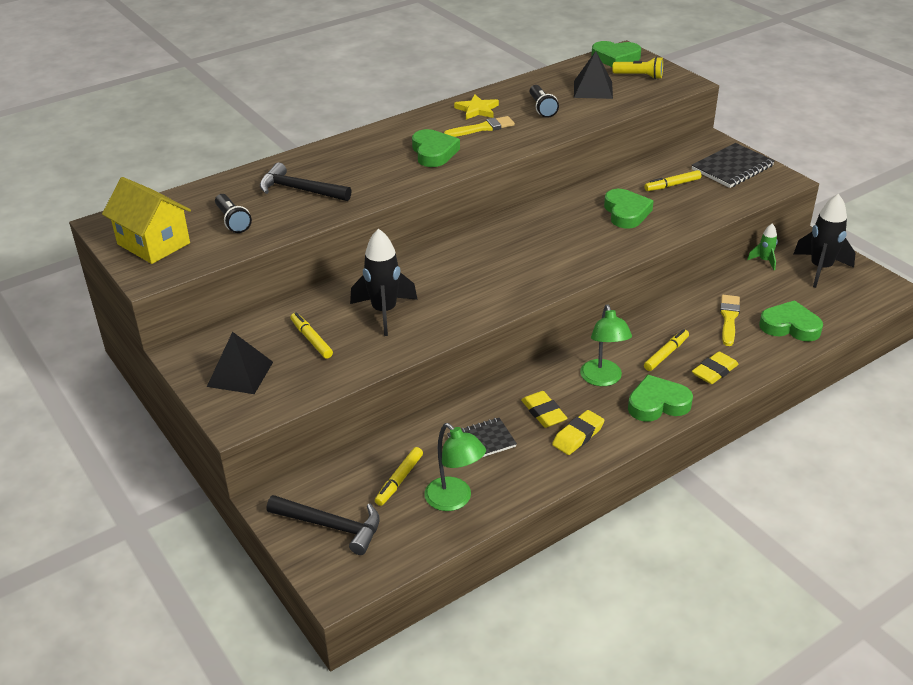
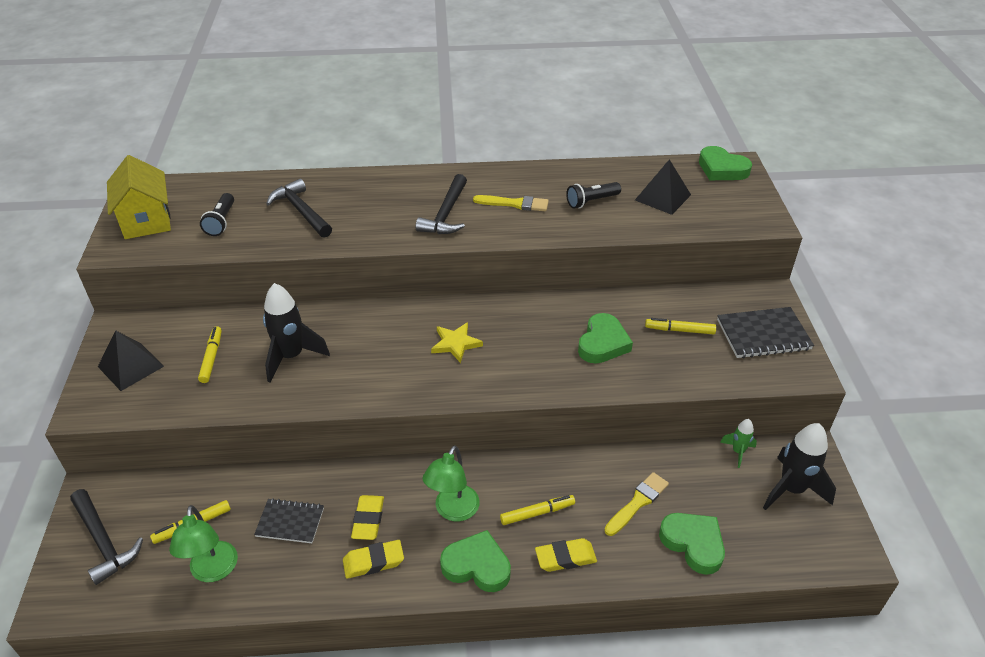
camera: 30 degrees right, 5 degrees up
green heart [412,129,460,167] -> black hammer [415,174,467,234]
yellow star [454,95,499,120] -> yellow star moved to [431,322,483,363]
black flashlight [530,85,559,118] -> black flashlight turned 45 degrees clockwise [566,182,621,209]
yellow flashlight [612,56,663,79] -> none

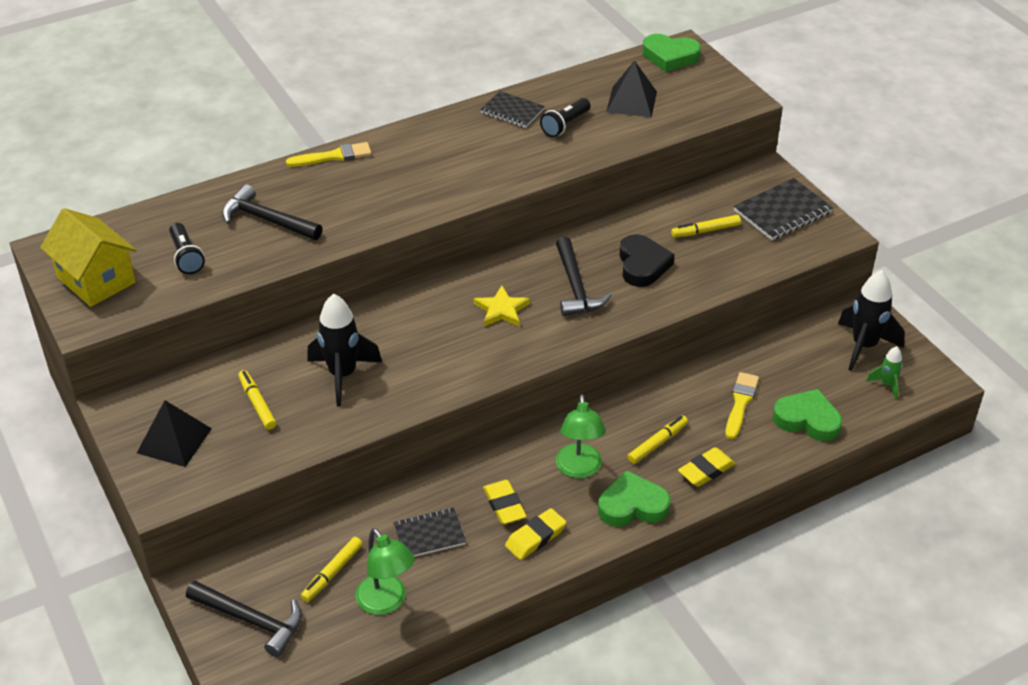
camera: 25 degrees left, 0 degrees up
black hammer [415,174,467,234] -> black hammer moved to [556,237,611,316]
yellow brush [473,195,549,211] -> yellow brush moved to [286,142,372,167]
green heart [578,313,633,364] -> black heart [619,234,675,287]
green rocket [720,419,757,468] -> green rocket moved to [866,346,903,400]
none -> black notebook [480,91,545,128]

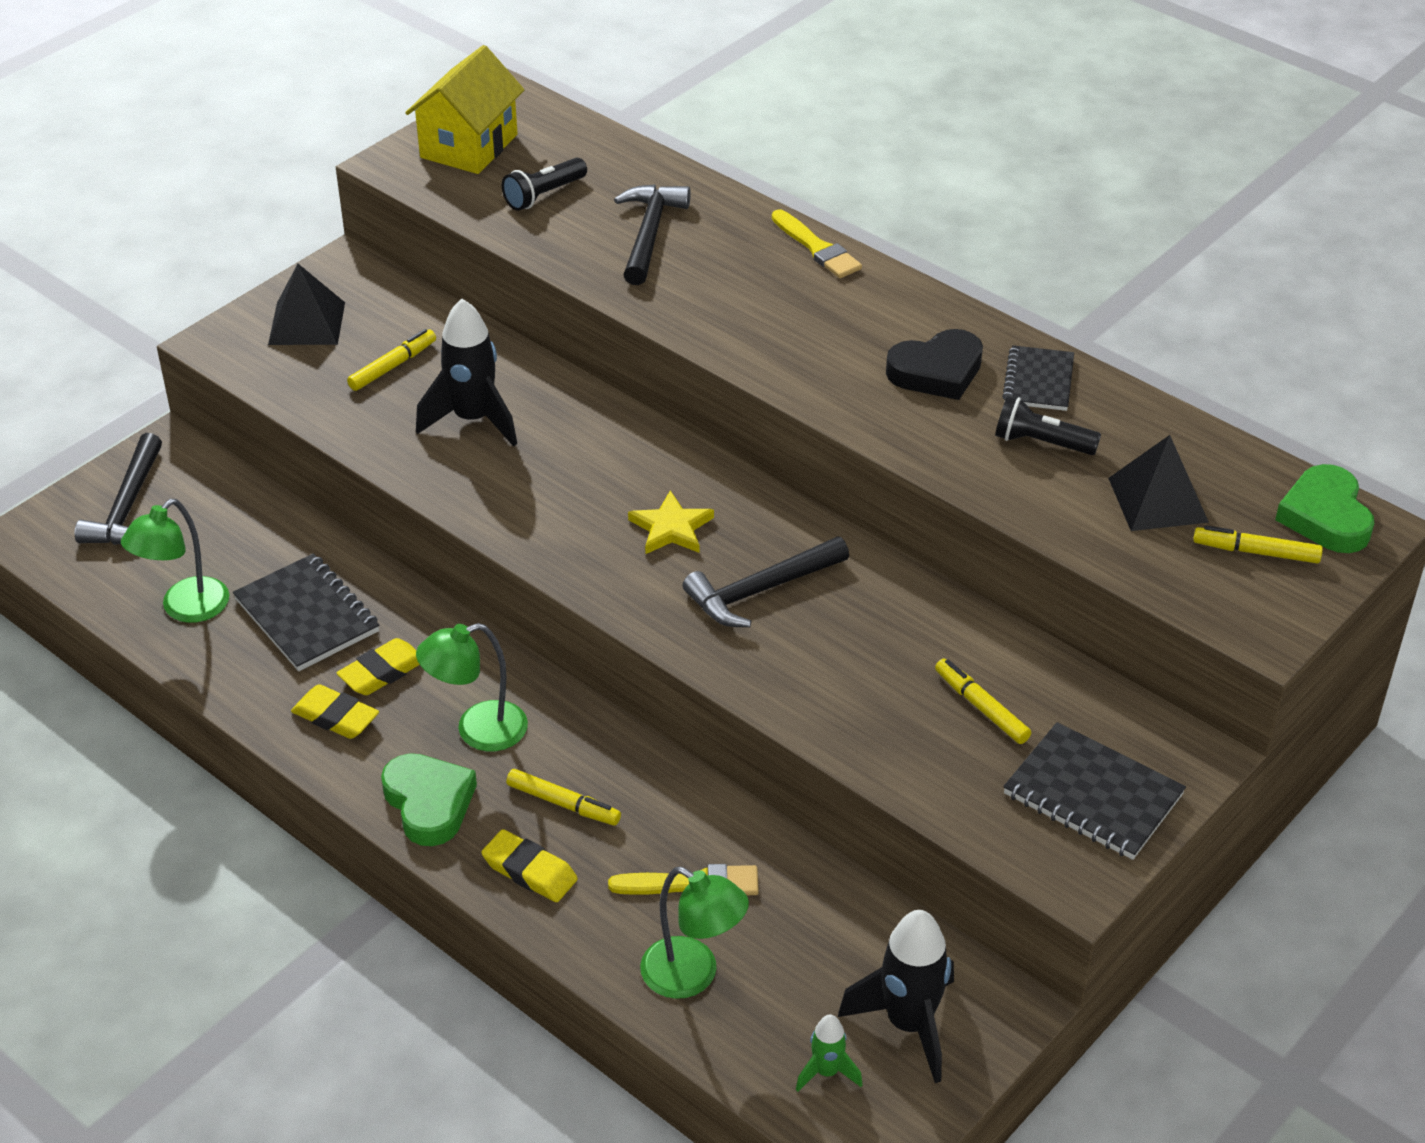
camera: 70 degrees right, 0 degrees up
yellow marker [301,537,363,602] -> yellow marker moved to [1193,525,1323,563]
black notebook [393,508,466,557] -> black notebook [233,553,379,671], size x1.50
black heart [619,234,675,287] -> black heart moved to [886,329,983,400]
green heart [773,389,842,441] -> green lamp [640,867,749,999]

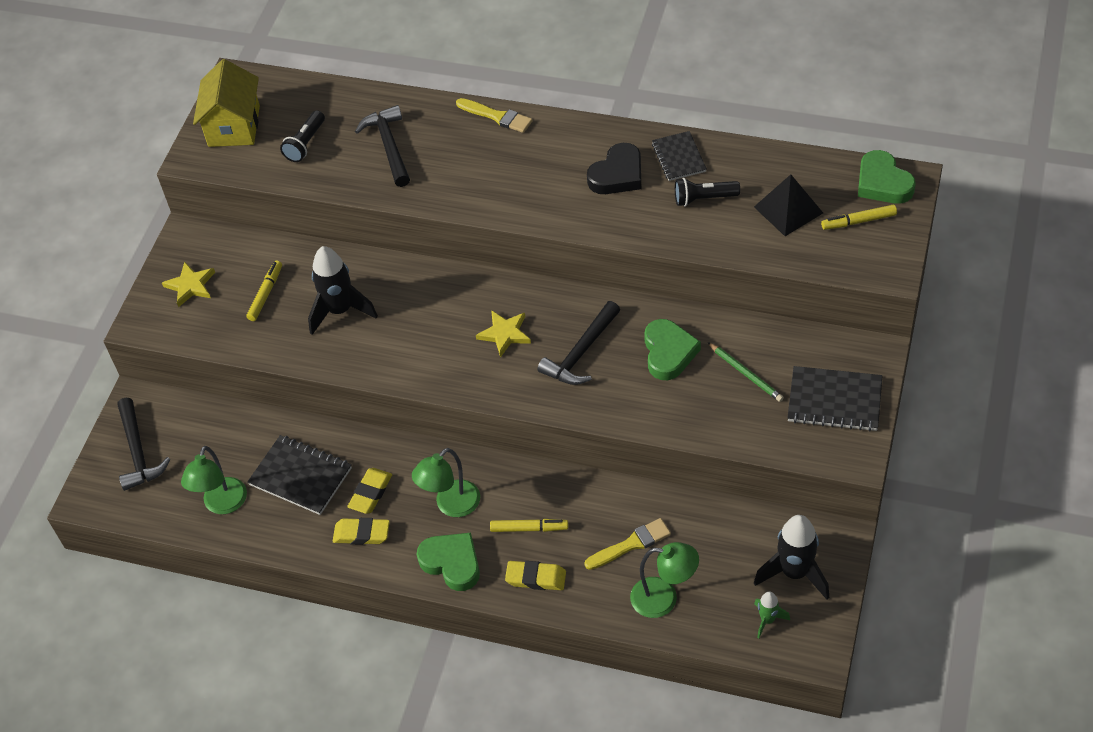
camera: 20 degrees left, 10 degrees up
black pyramid [268,264,345,345] -> yellow star [162,261,215,307]
yellow marker [935,659,1031,744] -> green pencil [707,342,784,402]
none -> green heart [644,319,701,380]

